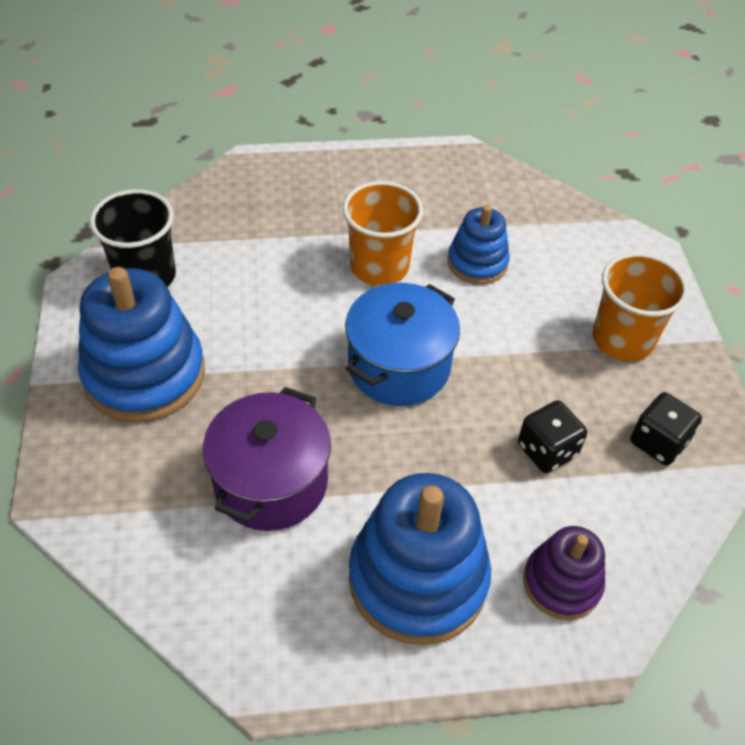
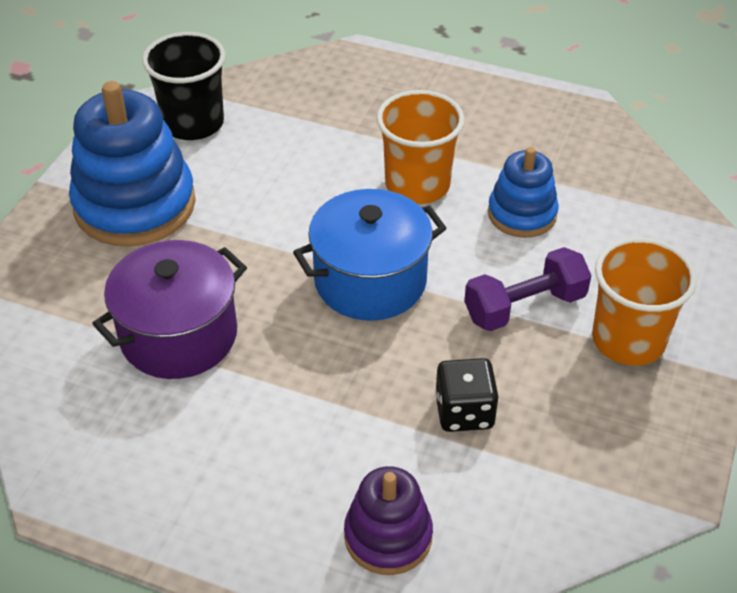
camera: 30 degrees right, 5 degrees down
blue stacking toy [349,473,491,645] -> none
black dice [630,392,702,465] -> none
none -> purple dumbbell [464,247,591,331]

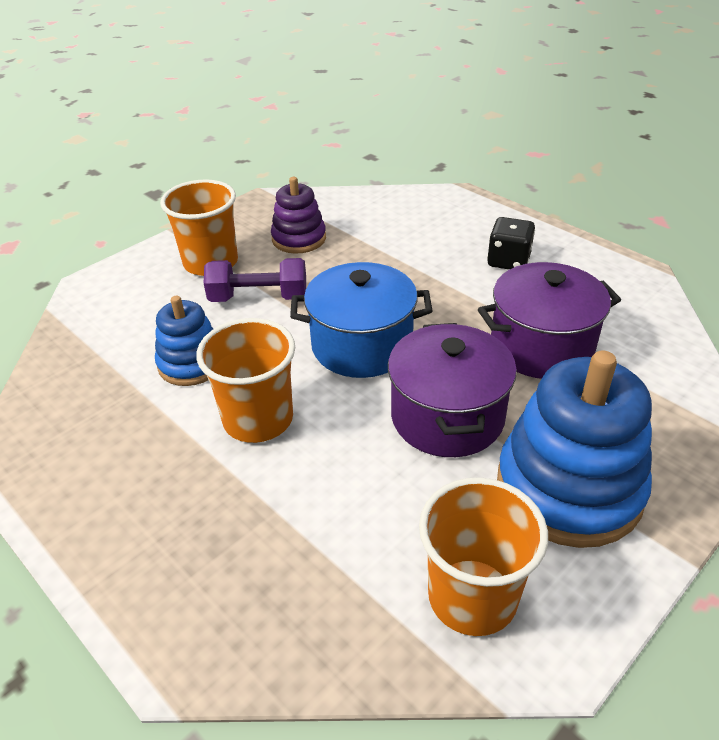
camera: 155 degrees left, 5 degrees down
black cup [142,32,226,140] -> orange cup [419,477,548,636]
purple stacking toy [344,466,433,575] -> purple stacking toy moved to [271,177,326,254]
black dice [435,358,499,432] -> black dice moved to [487,217,535,270]
none -> purple pot [388,323,517,457]

